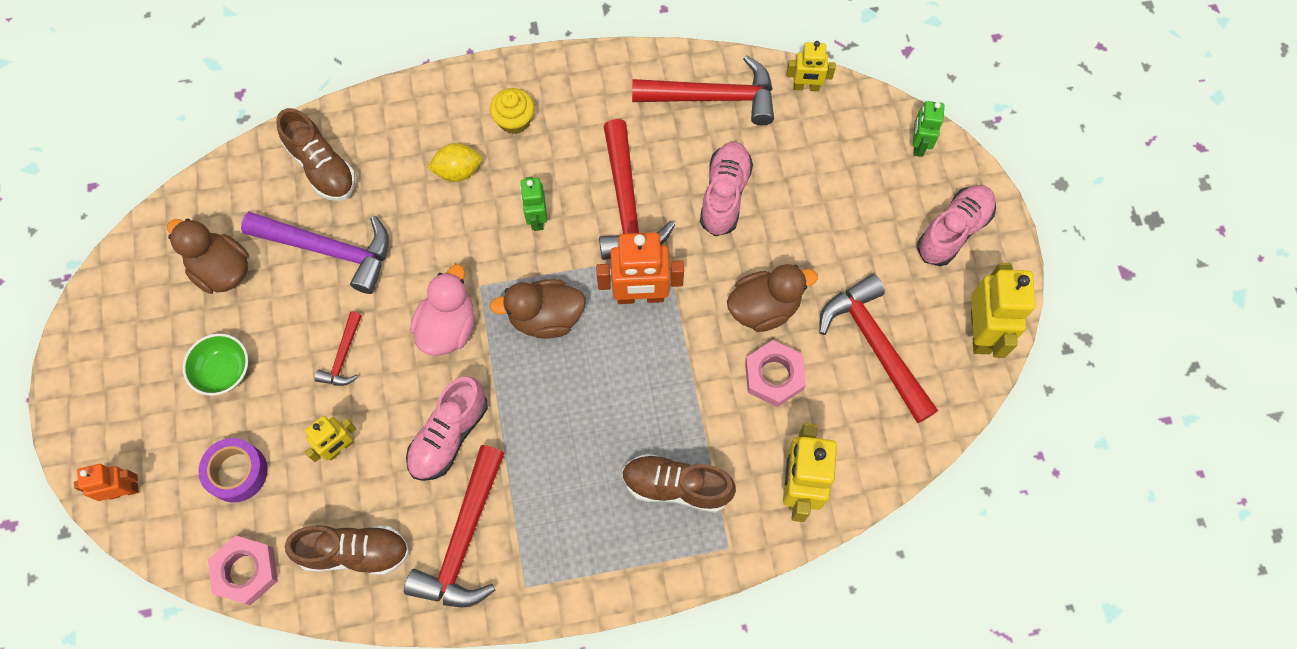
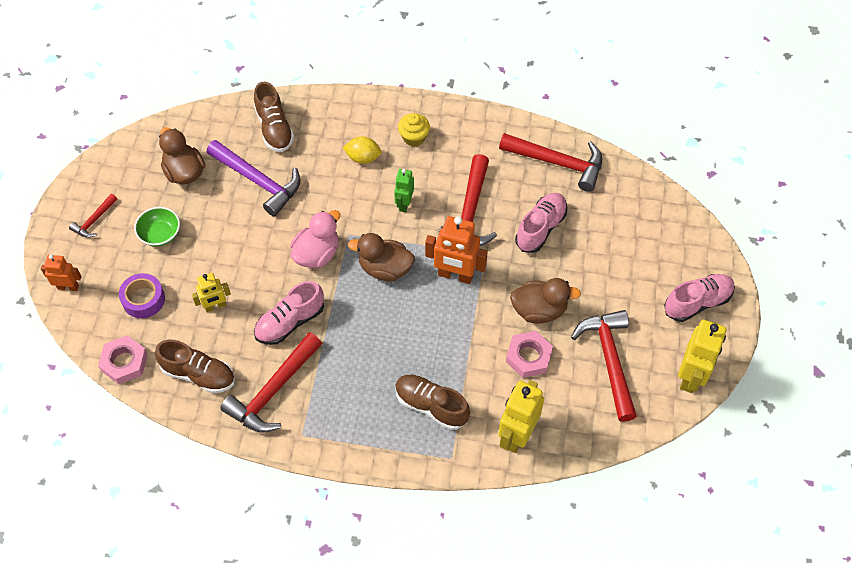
camera: 20 degrees right, 10 degrees down
red hammer [314,311,362,386] -> red hammer moved to [69,194,118,238]
yellow robot [787,41,836,91] -> none
green robot [913,101,944,157] -> none

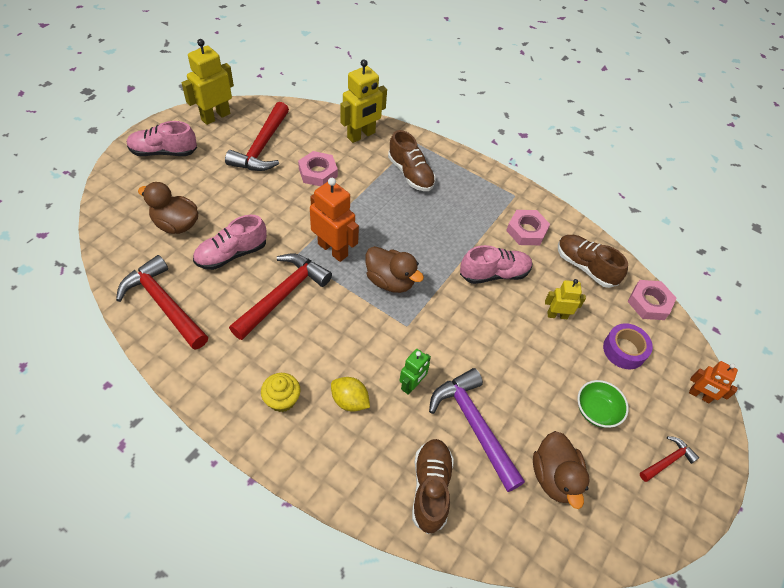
camera: 160 degrees left, 5 degrees down
red hammer [220,332,322,433] -> pink nut [506,210,550,245]
pink duck [290,210,340,268] -> none
green robot [394,169,414,212] -> green robot moved to [399,349,431,395]
brown duck [510,278,581,324] -> brown duck moved to [138,182,198,234]

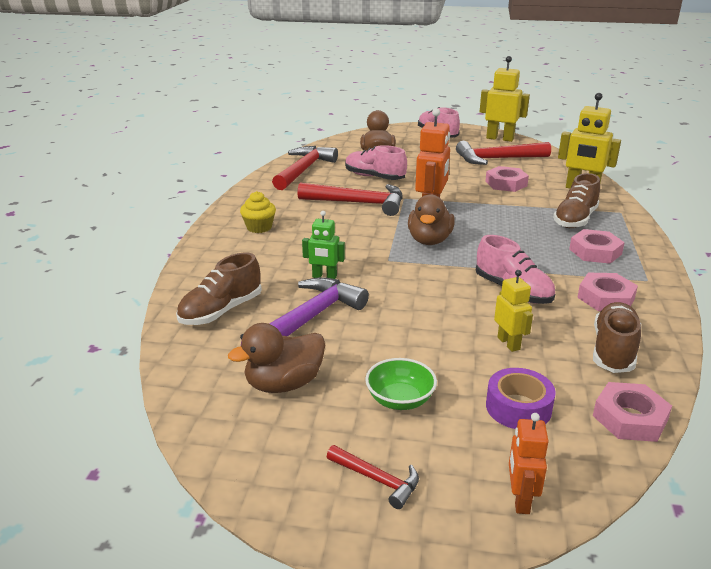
camera: 70 degrees right, 25 degrees down
yellow lemon [331,377,370,412] -> none
brown shoe [412,439,454,534] -> brown shoe turned 150 degrees clockwise [176,252,262,325]
none -> pink nut [569,229,625,264]

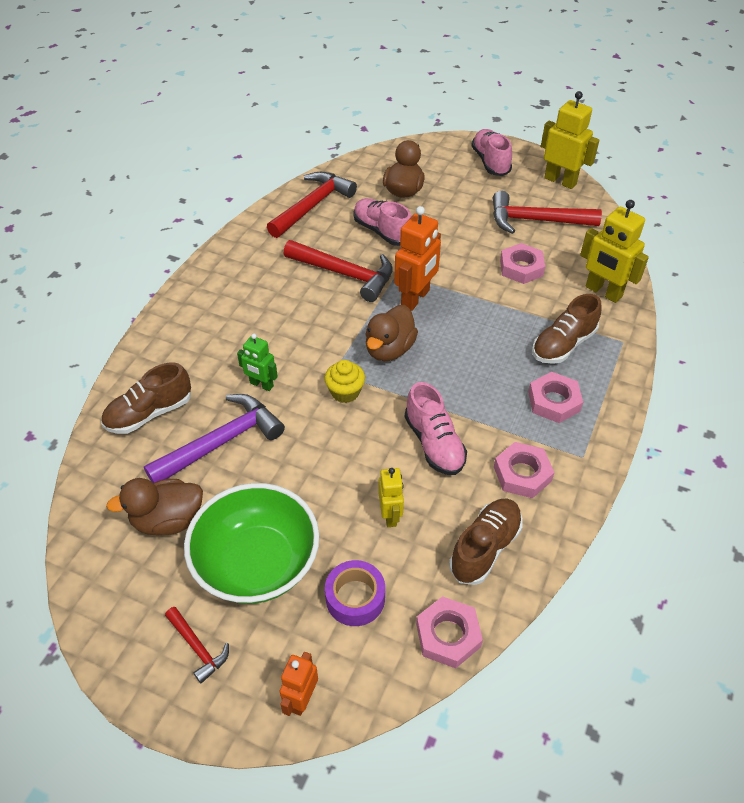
camera: 15 degrees right, 20 degrees up
yellow cupcake [240,191,276,233] -> yellow cupcake moved to [324,360,365,403]
green bowl [365,358,437,410] -> green bowl [184,483,319,604], size x2.03

